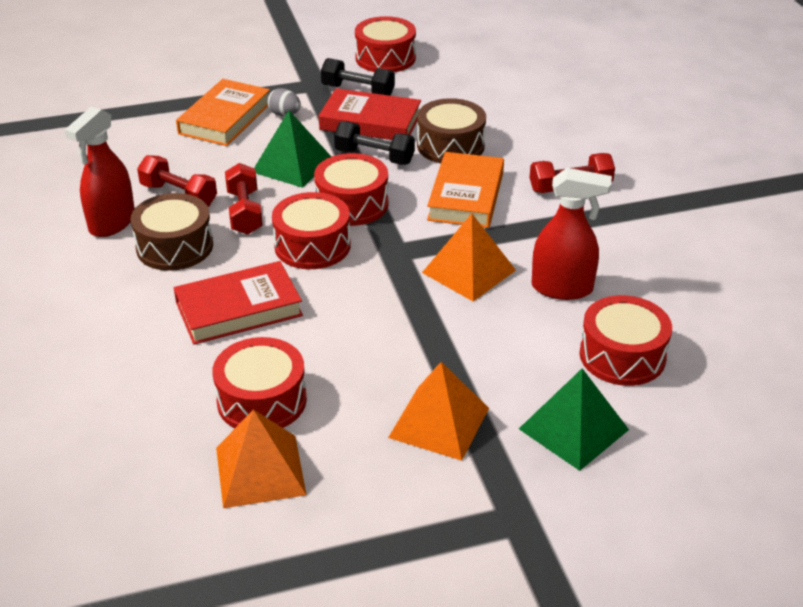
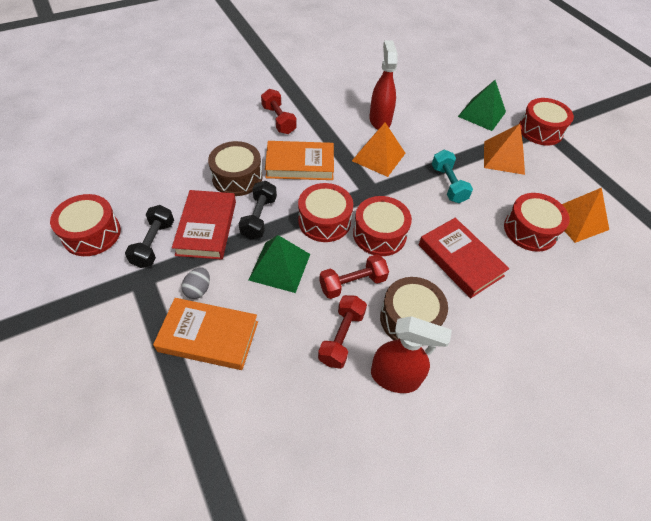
camera: 105 degrees left, 15 degrees up
red drum [580,295,672,386] -> red drum moved to [519,98,574,145]
none -> turquoise dumbbell [432,150,473,203]

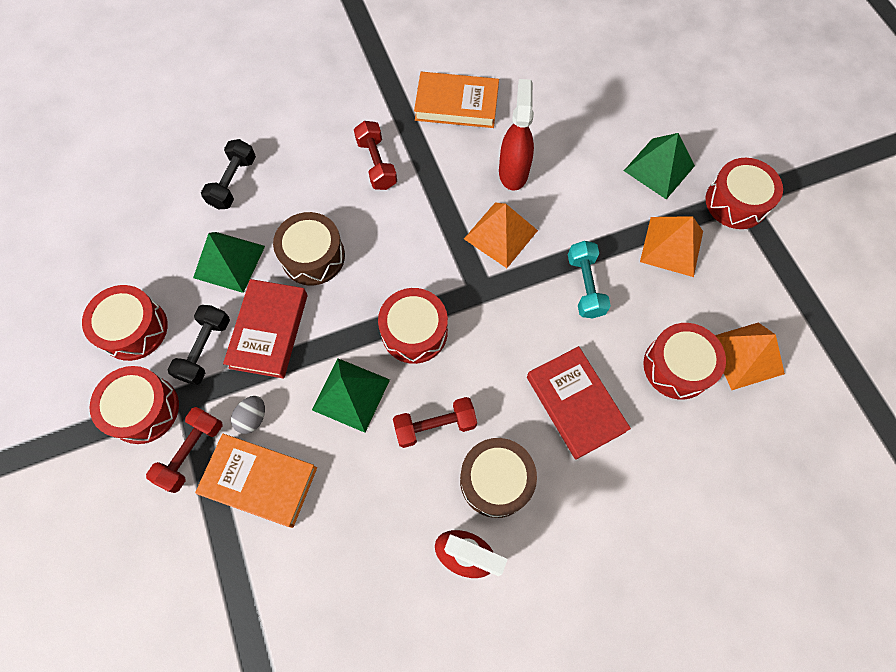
camera: 10 degrees right, 15 degrees up
black dumbbell [239,181,277,239] -> black dumbbell moved to [201,139,256,209]
orange book [265,141,334,180] -> orange book moved to [414,72,499,128]
red dumbbell [318,295,367,369] -> red dumbbell moved to [146,407,223,493]
red drum [353,196,412,256] -> red drum moved to [90,366,179,444]
none -> green pyramid [193,232,265,293]

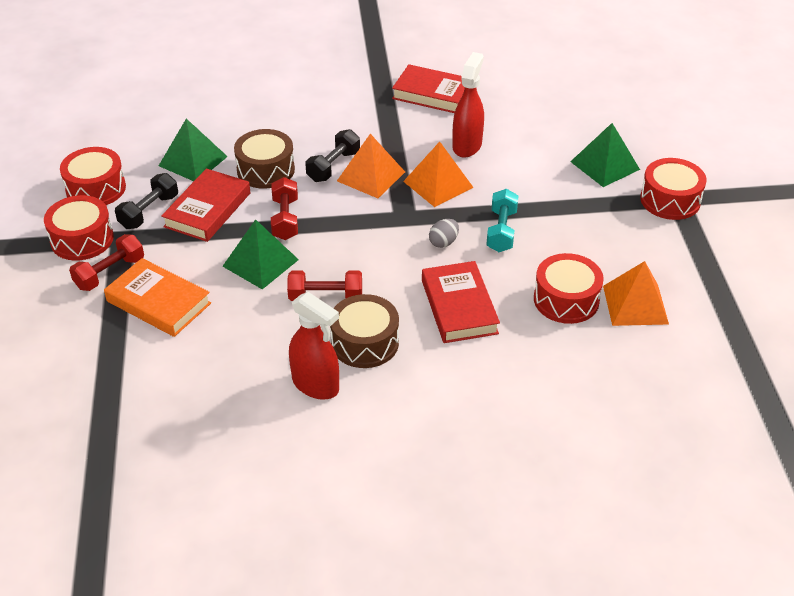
camera: 15 degrees right, 25 degrees down
black dumbbell [201,139,256,209] -> black dumbbell moved to [305,129,360,182]
grey egg [231,396,265,434] -> grey egg moved to [429,219,459,248]
red dumbbell [354,121,397,190] -> red dumbbell moved to [271,177,298,240]
red drum [378,288,448,364] -> none
orange book [414,72,499,128] -> red book [392,64,465,113]
orange pyramid [640,216,703,277] -> orange pyramid moved to [337,134,405,198]

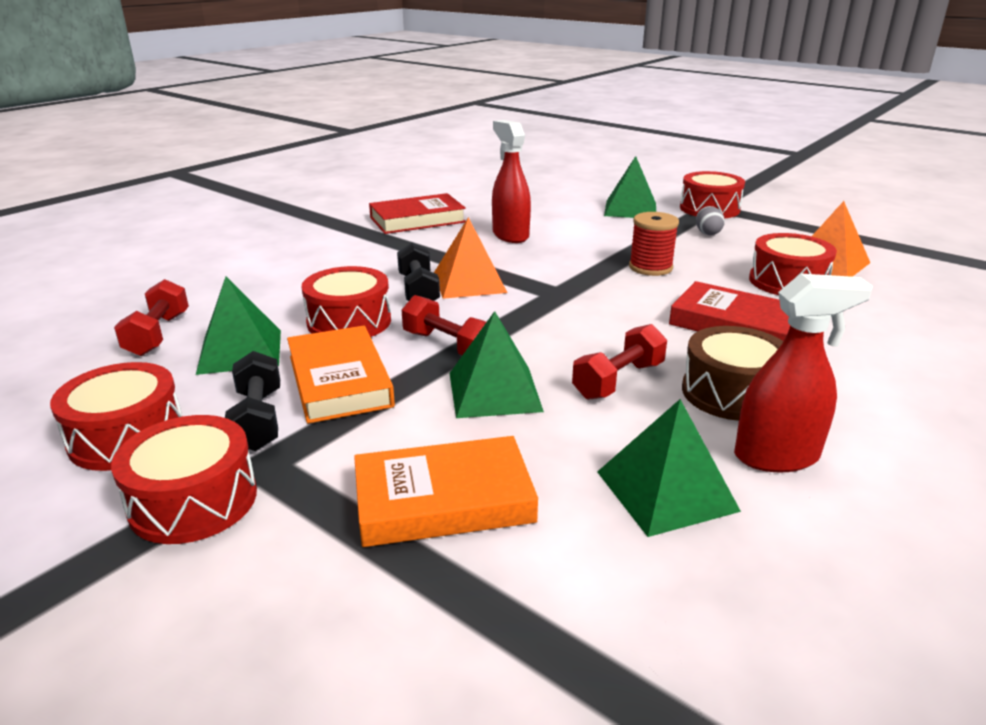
camera: 45 degrees left, 15 degrees down
red dumbbell [69,234,144,291] -> red dumbbell moved to [114,279,189,356]
red book [161,168,251,242] -> orange book [287,326,395,424]
brown drum [234,129,295,189] -> red drum [302,266,391,337]
orange pyramid [403,142,474,207] -> none
grey egg [429,219,459,248] -> grey egg moved to [696,206,725,235]
turquoise dumbbell [486,189,519,252] -> red spool [629,212,679,276]
none -> green pyramid [597,399,741,537]

